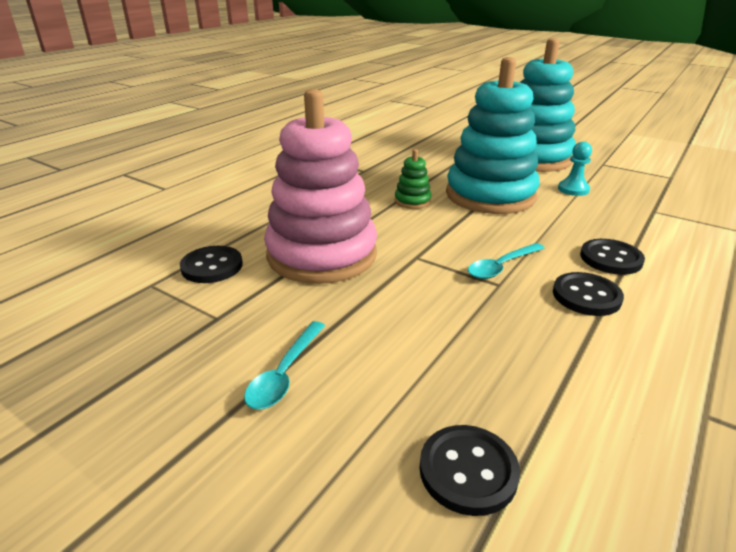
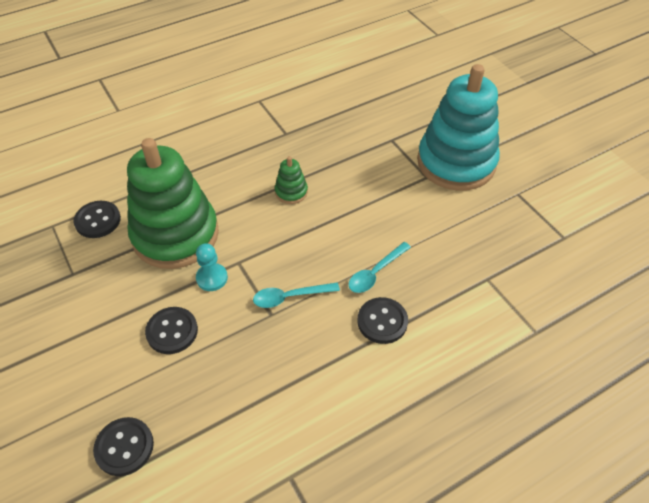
camera: 25 degrees right, 20 degrees up
turquoise spoon [244,321,325,410] -> turquoise spoon moved to [348,242,411,293]
pink stacking toy [264,89,377,284] -> green stacking toy [127,138,219,269]
turquoise stacking toy [446,57,540,214] -> none
black button [553,272,624,316] -> black button moved to [145,307,198,354]
turquoise pawn [558,142,592,196] -> turquoise pawn moved to [196,243,228,291]

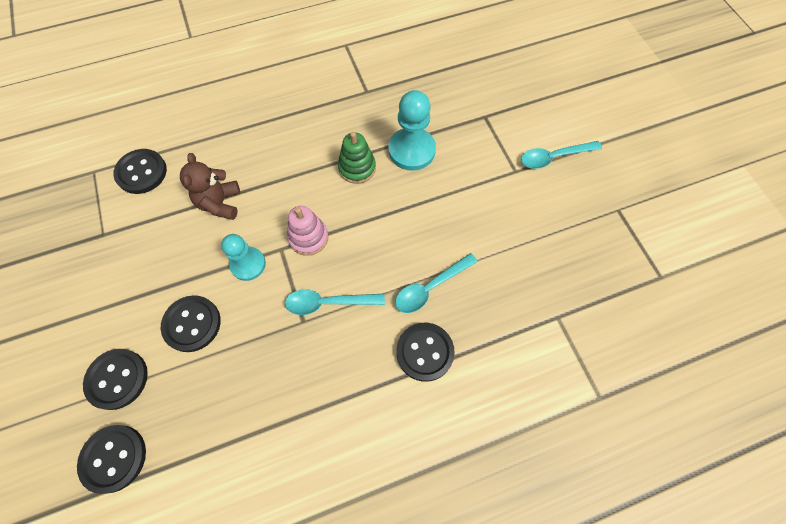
camera: 10 degrees right, 15 degrees up
green stacking toy [127,138,219,269] -> brown teddy bear [180,153,240,220]
turquoise stacking toy [417,64,500,190] -> turquoise spoon [521,141,602,169]
none -> black button [83,349,148,410]
none -> pink stacking toy [287,206,329,256]
none -> turquoise pawn [388,90,436,171]

